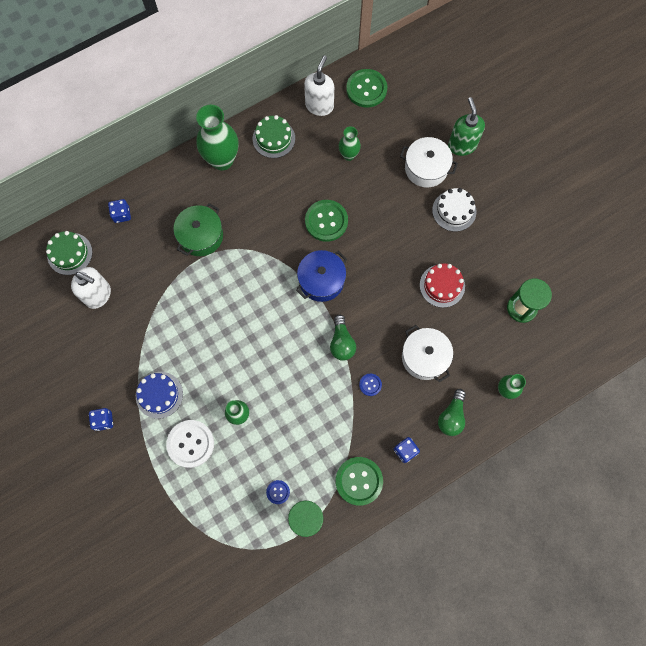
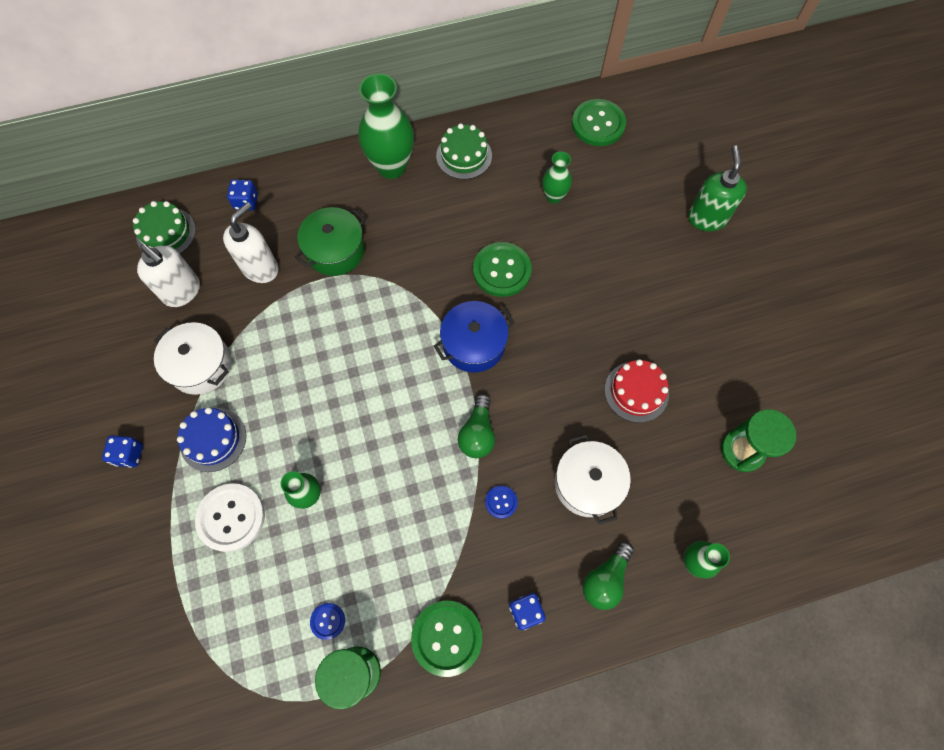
camera: 15 degrees right, 5 degrees down
white soap dispenser [304,56,334,116] -> white soap dispenser moved to [223,202,279,283]
white pot [400,137,458,187] -> white pot moved to [154,322,232,395]
white cake [432,188,477,232] -> none

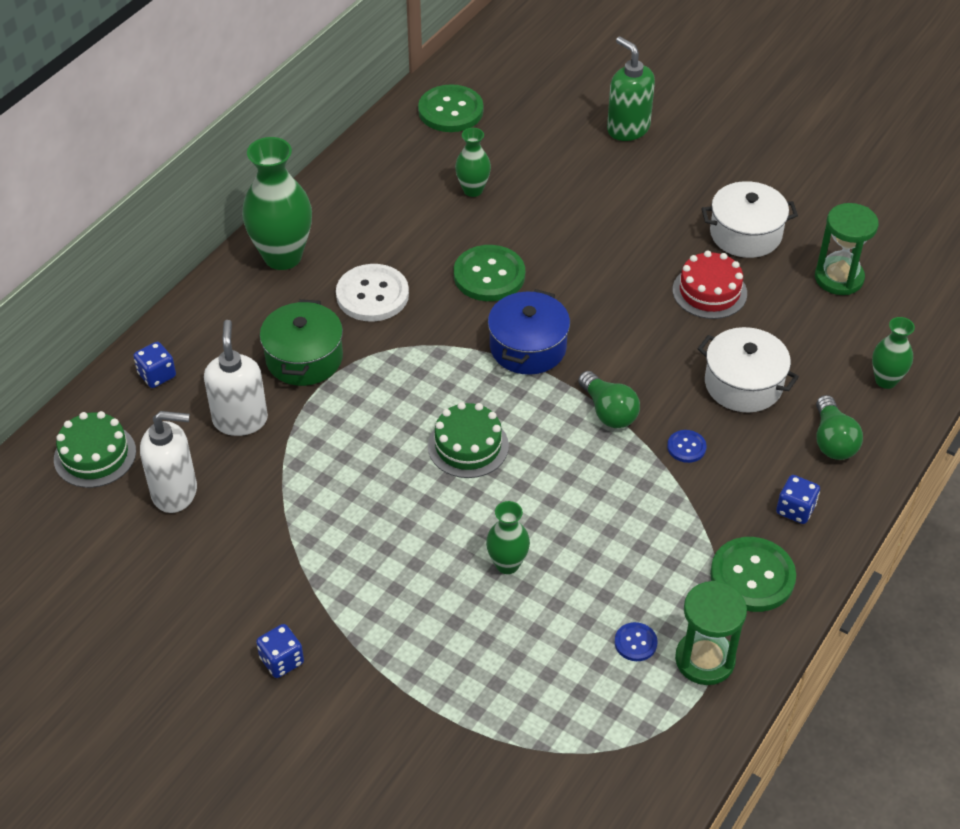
camera: 40 degrees left, 20 degrees down
white pot [154,322,232,395] -> white pot moved to [701,181,798,258]
blue cake [177,407,246,472] -> none
white button [195,483,265,552] -> white button moved to [336,264,409,322]
green cake [436,123,492,179] -> green cake moved to [428,402,509,478]

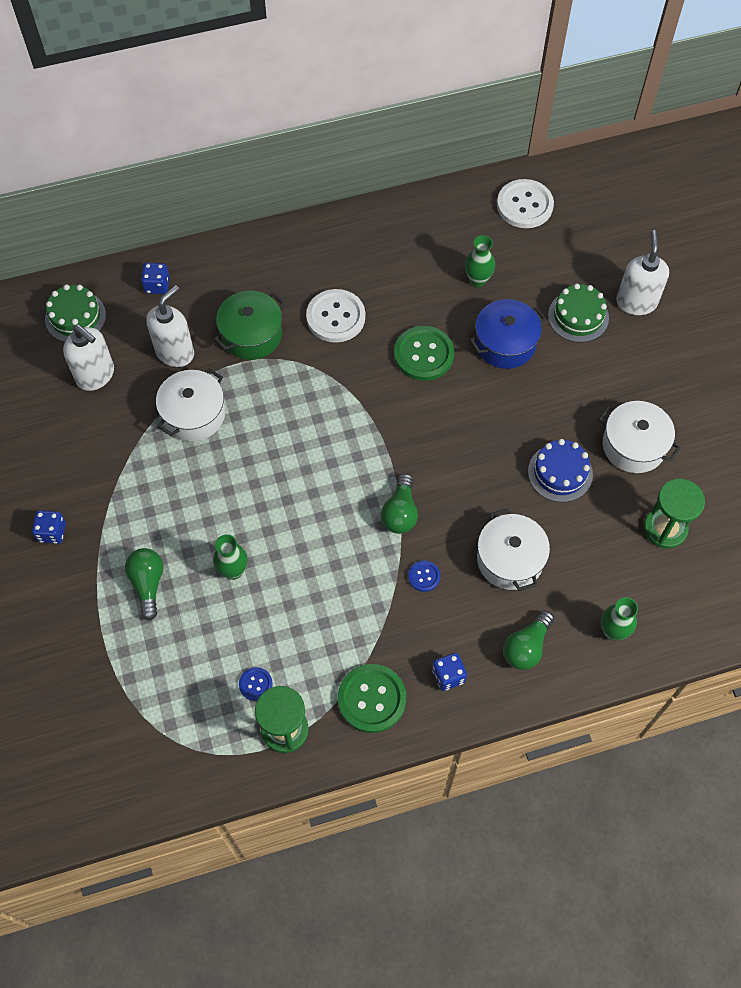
camera: 40 degrees right, 15 degrees up
green vase [242,137,312,270] -> none
green button [418,84,483,132] -> white button [497,179,554,228]
green cake [428,402,509,478] -> green cake moved to [548,283,609,342]
blue pot [488,289,570,375] -> blue pot moved to [469,299,546,369]
green soap dispenser [607,37,655,141] -> white soap dispenser [616,230,669,315]
red cake [673,251,747,319] -> blue cake [528,439,593,502]
none -> green light bulb [125,548,163,621]
none -> white pot [156,368,225,441]

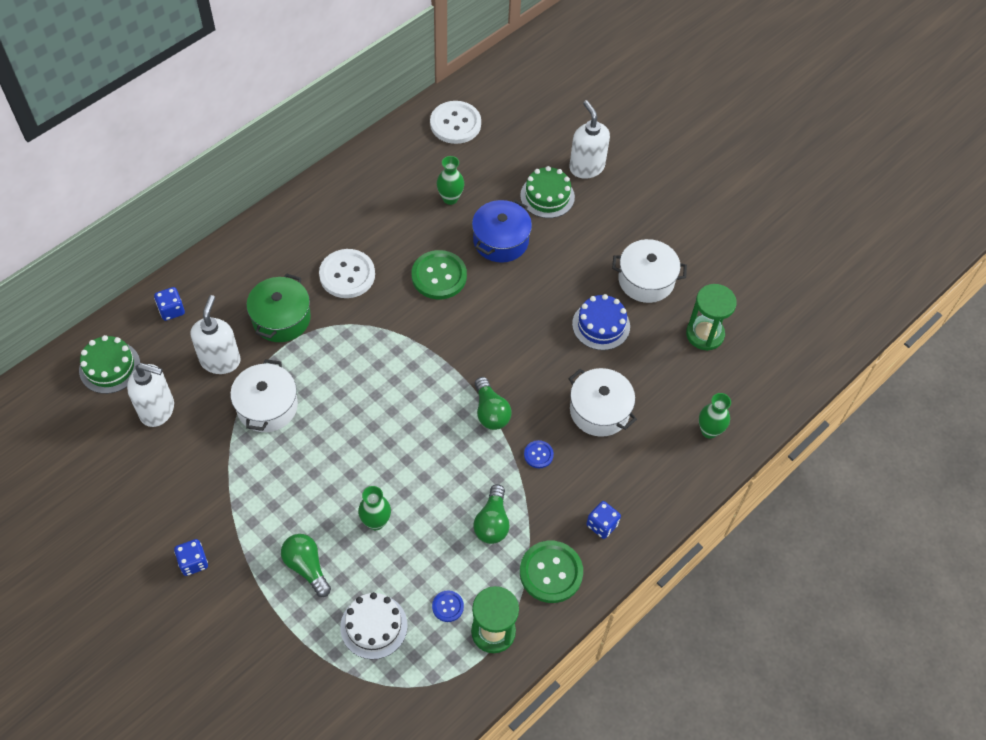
camera: 30 degrees left, 5 degrees down
green light bulb [503,610,554,670] -> green light bulb moved to [473,484,510,544]
none -> white cake [340,592,408,659]

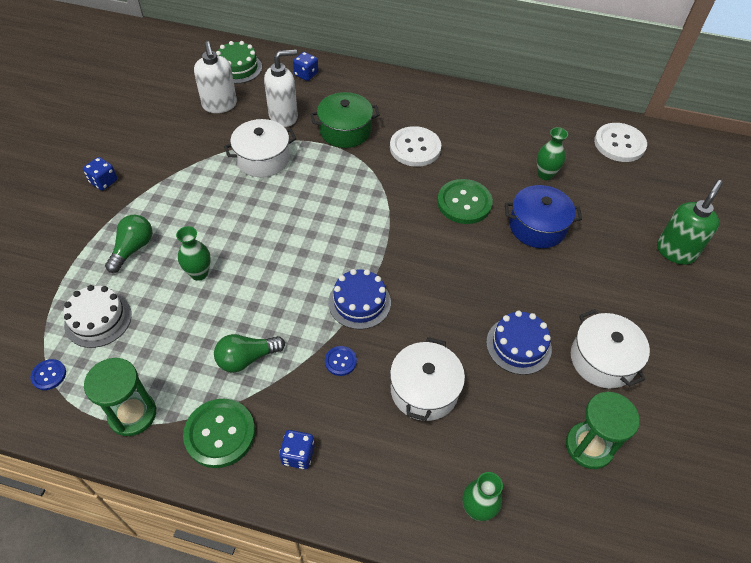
camera: 60 degrees right, 5 degrees down
blue button [432,590,464,622] -> blue button moved to [30,359,66,390]
green light bulb [475,377,511,430] -> blue cake [328,269,391,329]
green cake [520,166,575,218] -> none
white soap dispenser [569,100,610,179] -> green soap dispenser [657,180,723,265]

